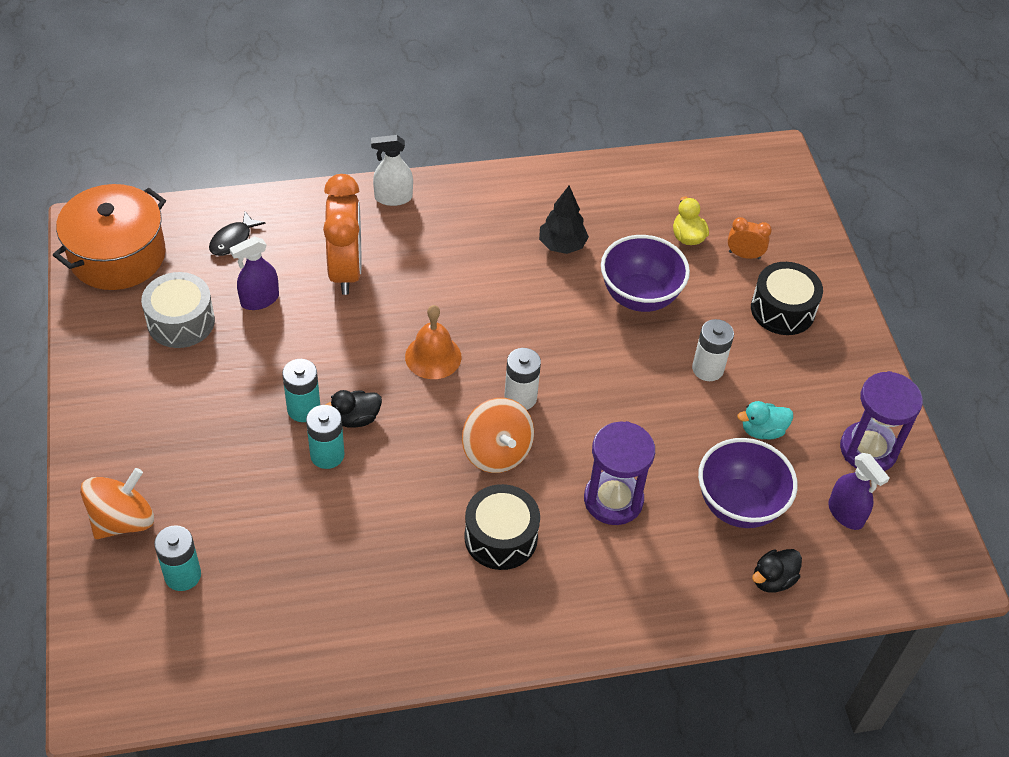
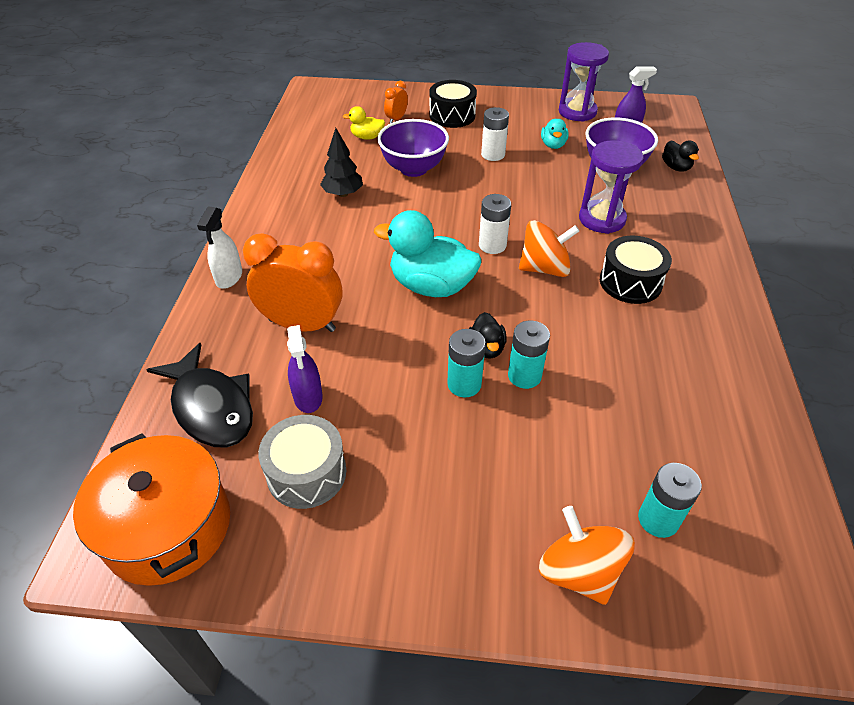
camera: 70 degrees left, 5 degrees down
black fish [209,211,266,256] -> black fish [147,343,253,447], size x1.92
orange bell [405,305,461,379] -> turquoise duck [374,210,481,297]

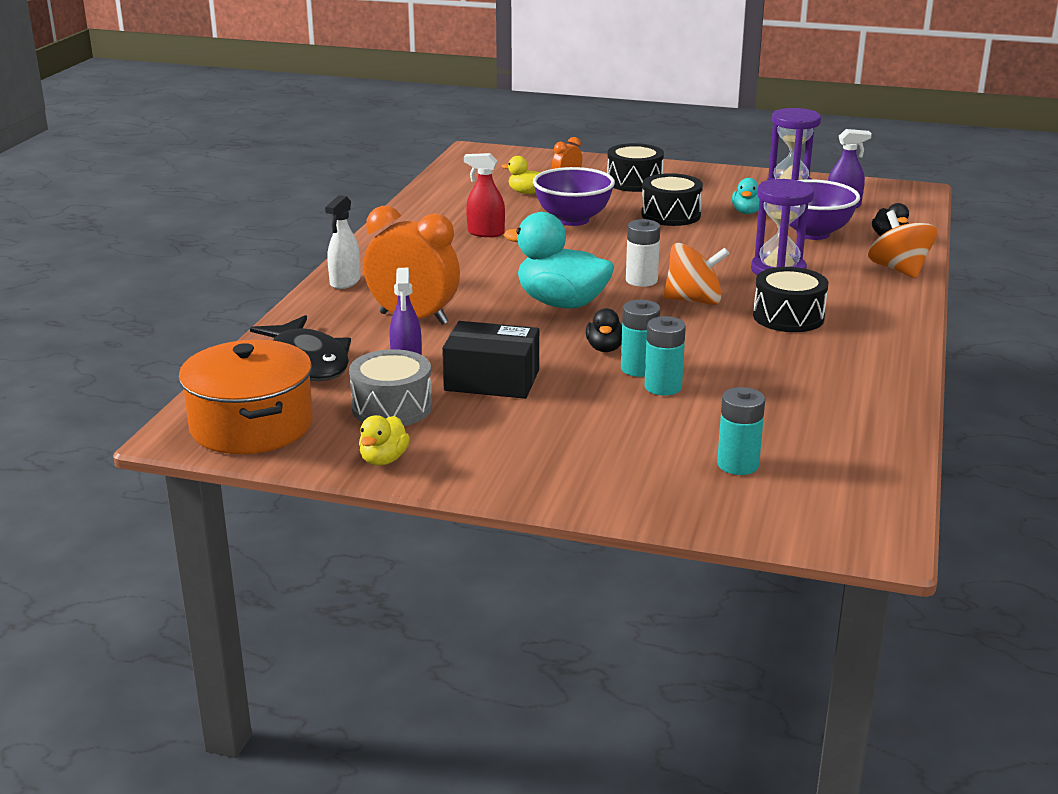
camera: 10 degrees right, 20 degrees down
black tree [320,128,363,197] -> red spray bottle [464,153,505,237]
turquoise battery [447,329,486,397] -> turquoise battery moved to [644,316,686,395]
white battery [481,107,509,161] -> black drum [641,173,703,226]
orange spinning top [539,506,635,605] -> orange spinning top moved to [868,210,937,278]
none -> yellow duck [359,415,410,466]
none -> black box [442,321,539,399]

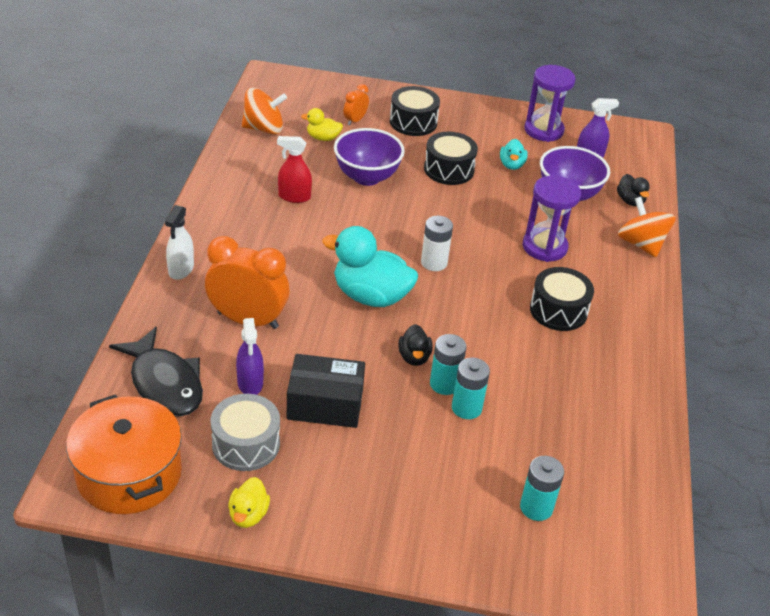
camera: 10 degrees left, 15 degrees up
orange spinning top [663,243,729,305] -> orange spinning top moved to [242,88,287,135]

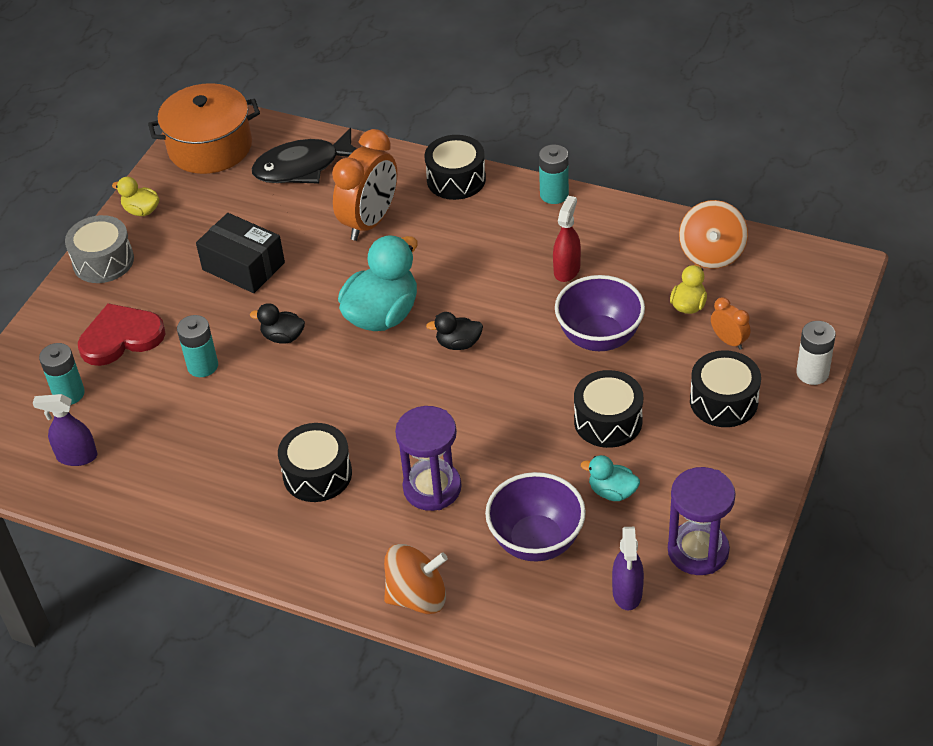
camera: 110 degrees right, 5 degrees up
white spray bottle [165,205,194,280] -> black drum [425,135,486,200]
grey drum [211,394,280,471] -> grey drum moved to [65,215,134,283]
purple spray bottle [236,318,264,395] -> purple spray bottle moved to [33,394,97,466]
black box [287,354,365,428] -> black box turned 75 degrees counterclockwise [196,213,285,293]
white battery [421,216,453,271] -> white battery moved to [796,321,836,385]
turquoise battery [430,334,466,395] -> turquoise battery moved to [539,145,569,204]
black duck [617,174,650,206] -> black duck moved to [426,312,483,350]
none -> red heart [78,303,166,366]

